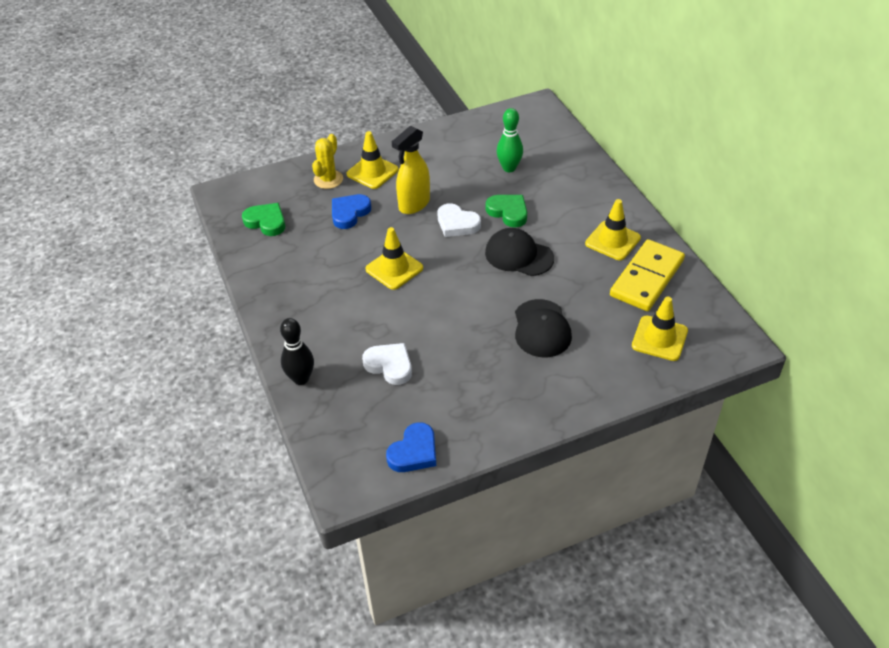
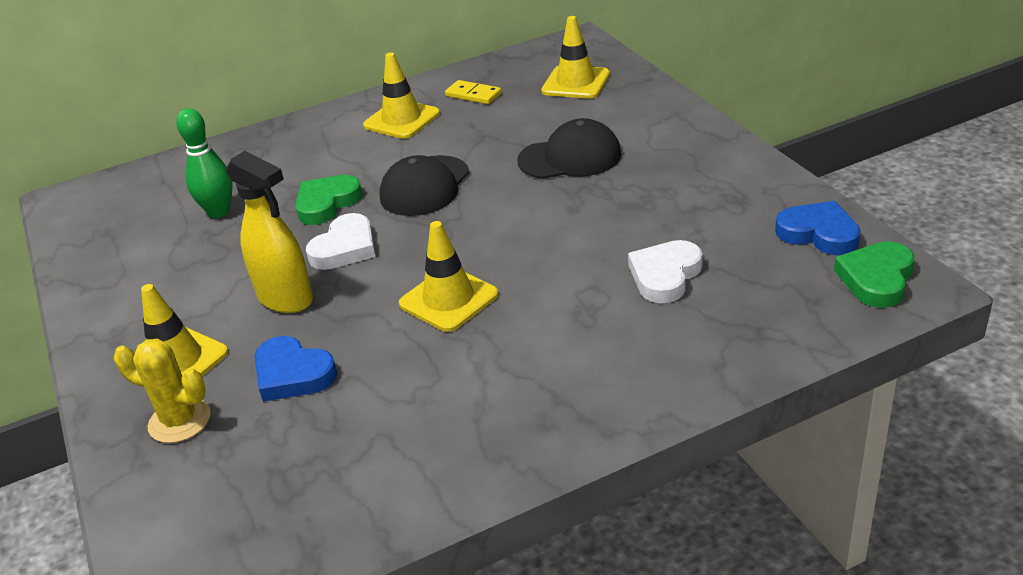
camera: 90 degrees left, 10 degrees down
green heart [242,203,285,236] -> green heart moved to [834,241,914,308]
black bowling pin [280,318,314,385] -> none
yellow domino [610,239,685,311] -> yellow domino [445,80,501,104], size x0.47

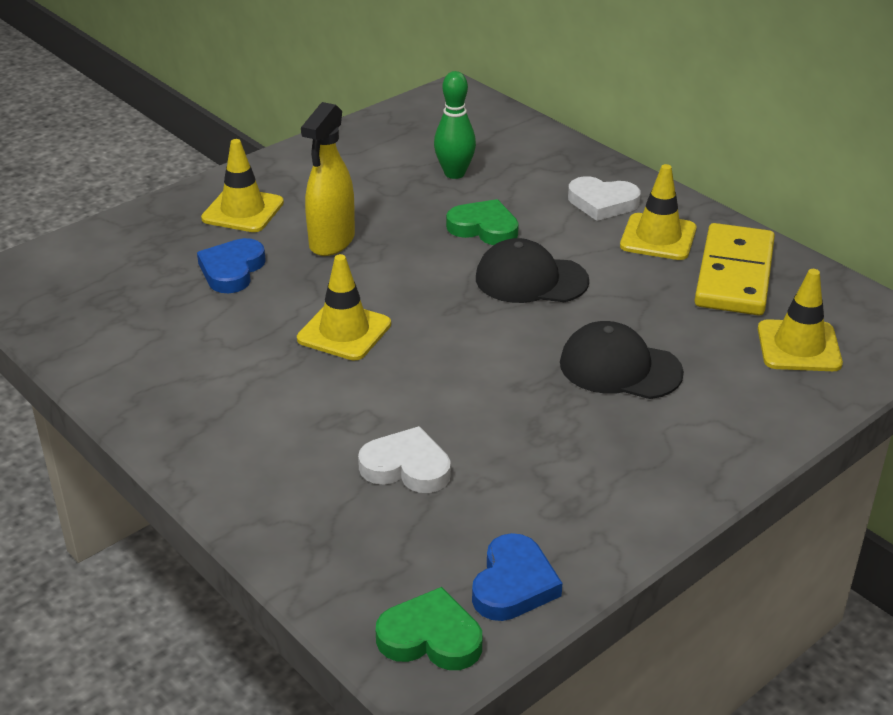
camera: 70 degrees right, 0 degrees up
yellow cactus [114,338,211,443] -> none
white heart [306,213,375,270] -> white heart moved to [568,176,641,221]
yellow domino [445,80,501,104] -> yellow domino [695,223,775,315], size x2.13
black cap [517,118,621,179] -> black cap turned 135 degrees clockwise [560,321,684,399]

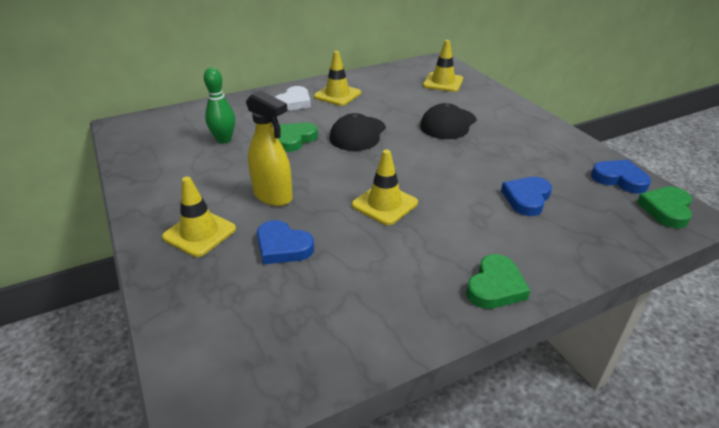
camera: 75 degrees left, 0 degrees up
white heart [358,426,451,493] -> blue heart [501,177,552,216]
yellow domino [695,223,775,315] -> none
none -> green heart [466,254,530,309]

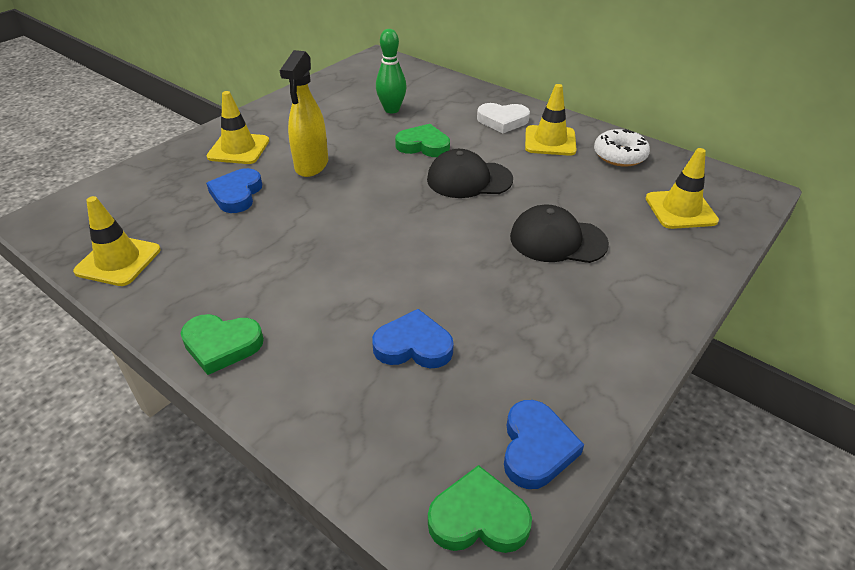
camera: 65 degrees right, 5 degrees up
yellow traffic cone [352,150,418,225] -> yellow traffic cone moved to [73,196,161,286]
none -> white donut [594,129,650,167]

